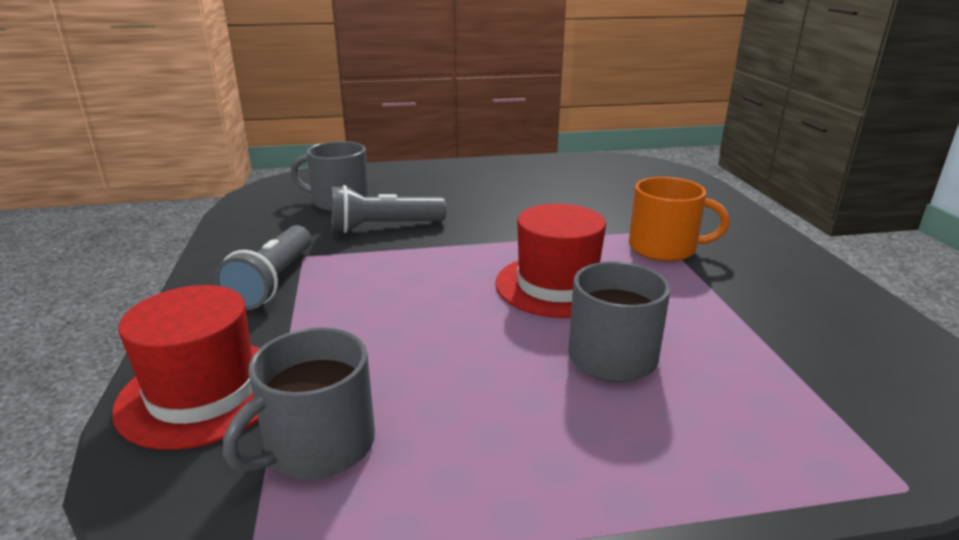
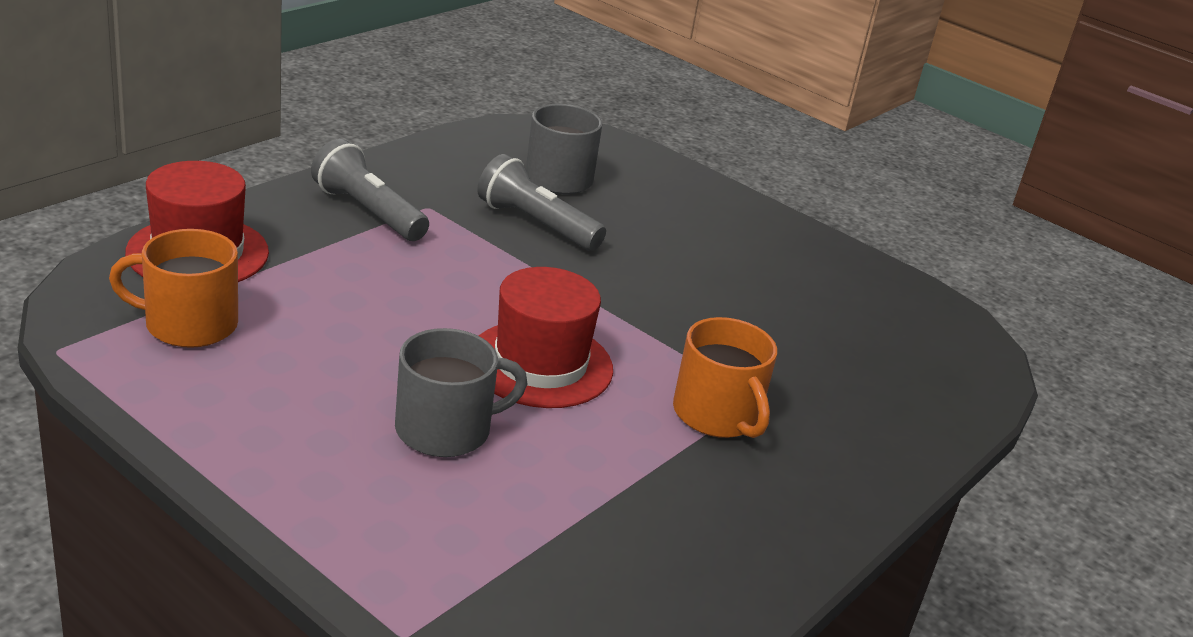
camera: 45 degrees right, 5 degrees up
grey flashlight [215,225,311,310] -> grey flashlight turned 75 degrees clockwise [311,139,429,241]
grey mug [222,327,375,479] -> orange mug [109,229,238,348]

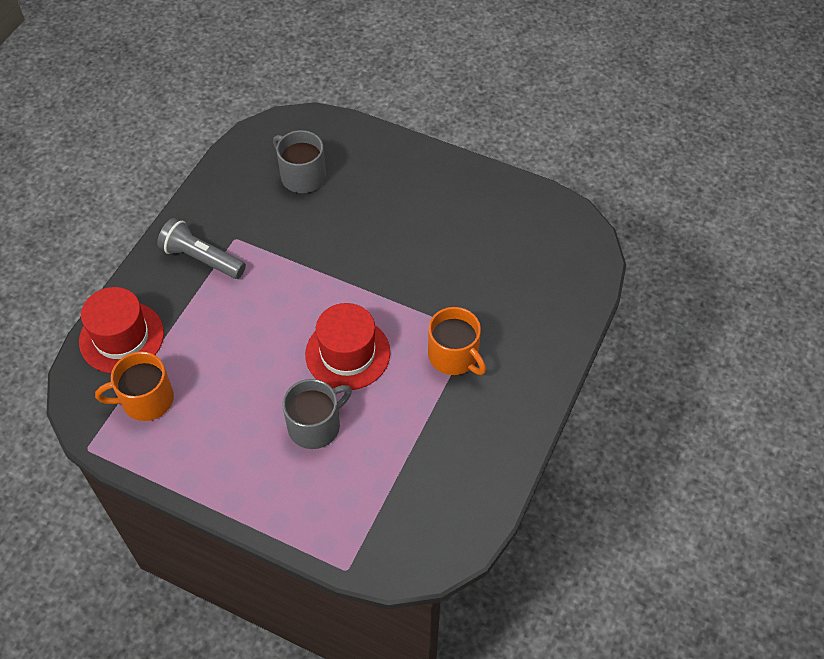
camera: 10 degrees left, 25 degrees up
grey flashlight [477,154,606,251] -> none

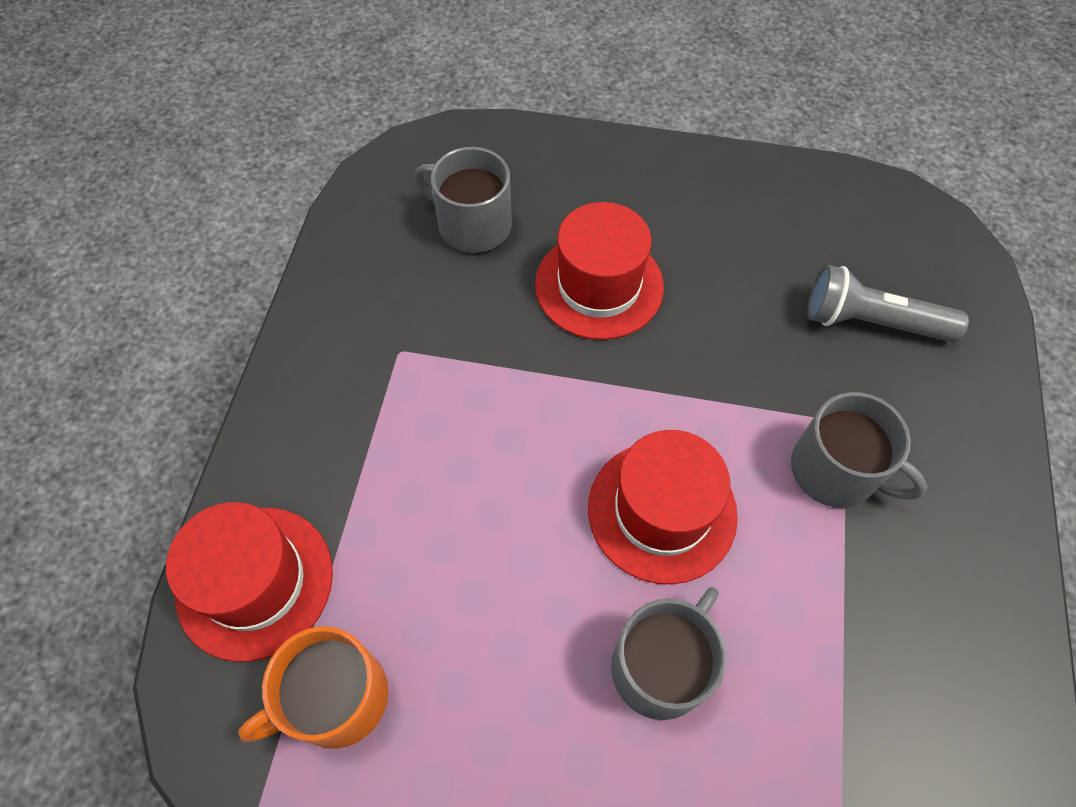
camera: 15 degrees left, 5 degrees up
grey flashlight [157,218,246,279] -> grey flashlight moved to [807,265,969,342]
orange mug [428,307,486,375] -> grey mug [791,392,928,508]
none -> red hat [535,202,664,340]

